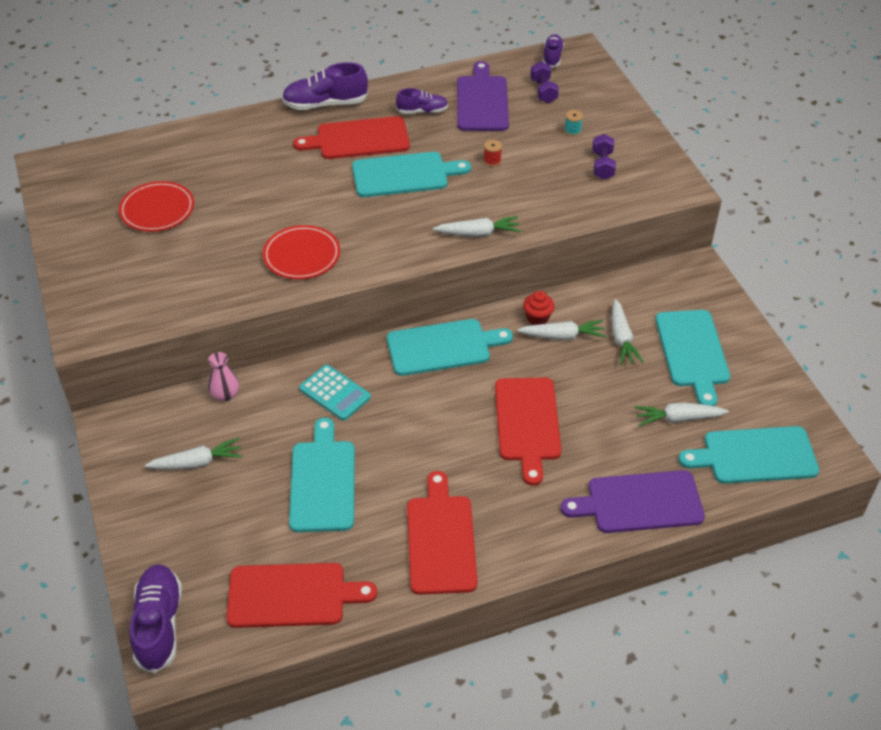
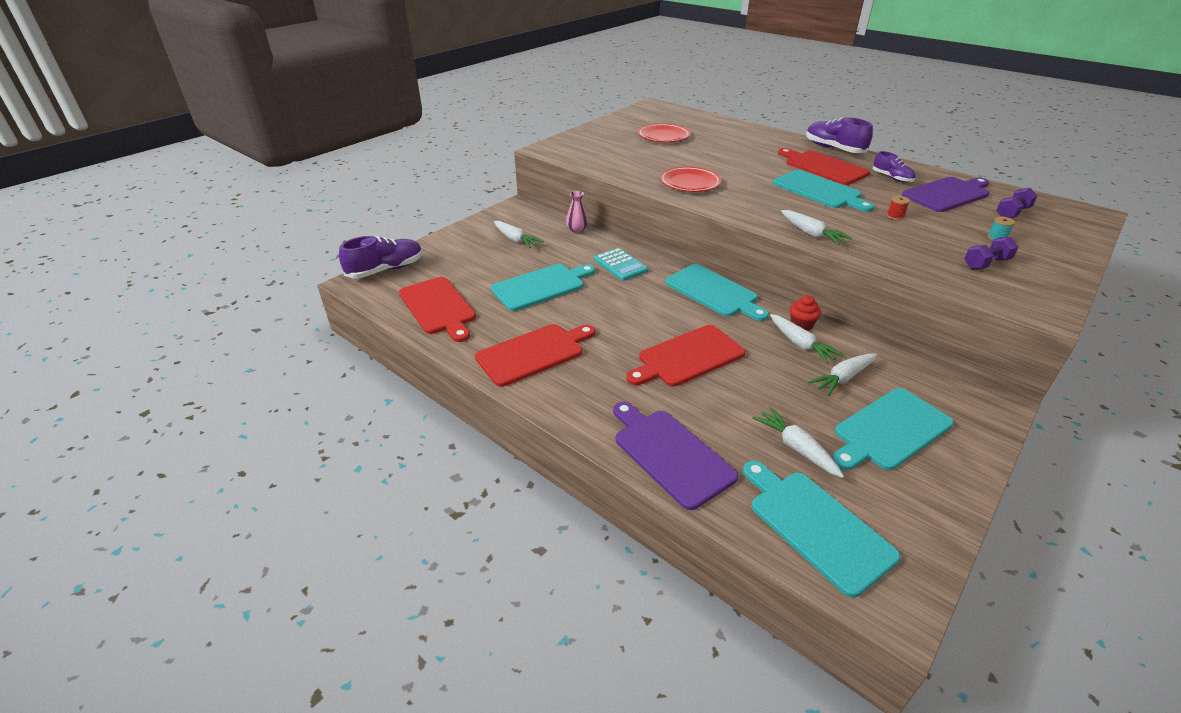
camera: 60 degrees right, 10 degrees down
turquoise calculator [299,365,371,421] -> turquoise calculator turned 45 degrees counterclockwise [594,248,648,281]
purple shoe [543,34,564,68] -> none

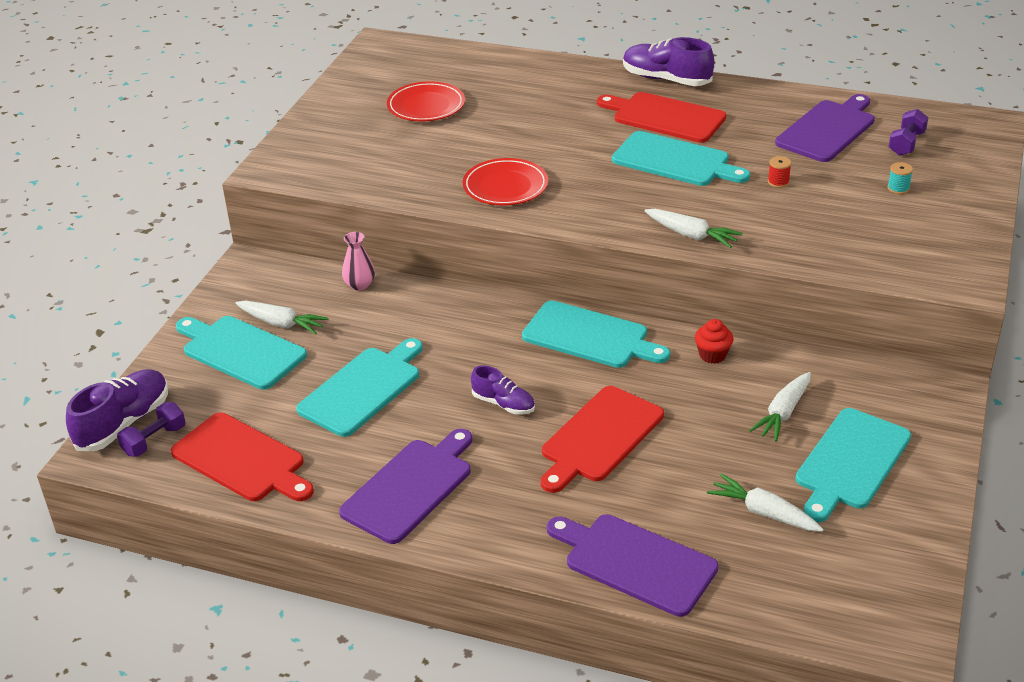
camera: 20 degrees left, 0 degrees up
red cutting board [475,324,595,387] -> purple cutting board [339,429,472,544]
turquoise calculator [594,248,648,281] -> none
turquoise cutting board [743,461,900,597] -> turquoise cutting board moved to [176,316,307,390]
white carrot [770,314,843,364] -> none
purple shoe [873,151,916,182] -> purple shoe moved to [471,365,535,415]
purple dumbbell [964,237,1018,269] -> purple dumbbell moved to [117,402,186,457]

